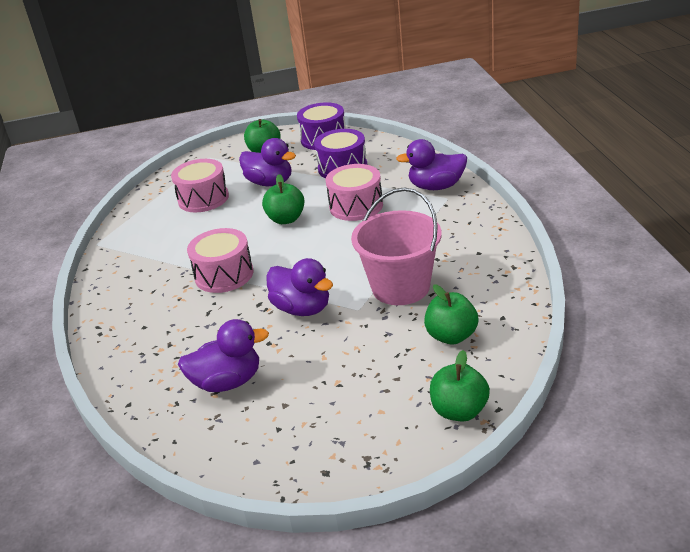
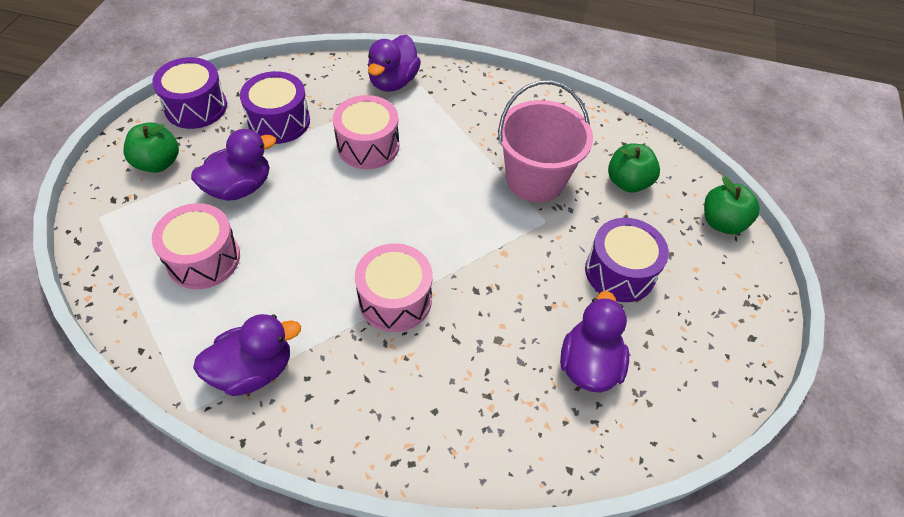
camera: 70 degrees left, 20 degrees up
green apple [262,174,305,224] -> none
purple duck [266,258,333,316] -> purple duck moved to [193,314,301,396]
none -> purple drum [585,218,669,302]

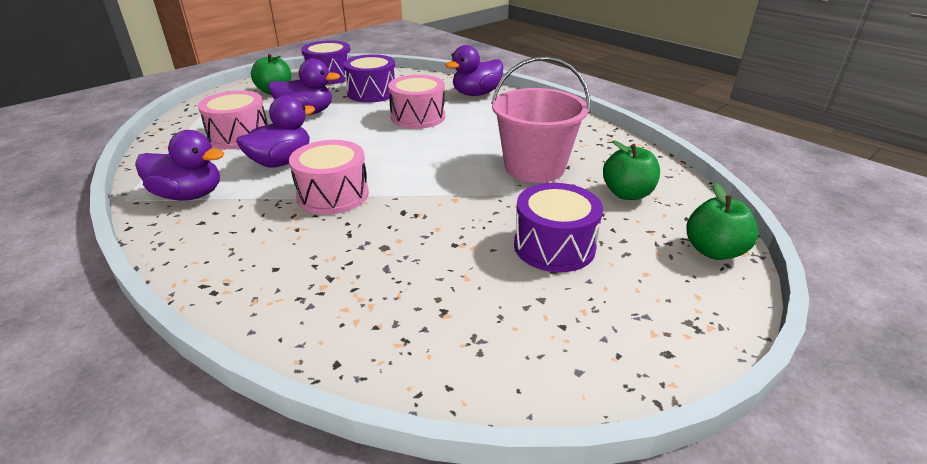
camera: 35 degrees right, 20 degrees down
purple duck [560,291,629,393] -> purple duck moved to [236,95,315,168]

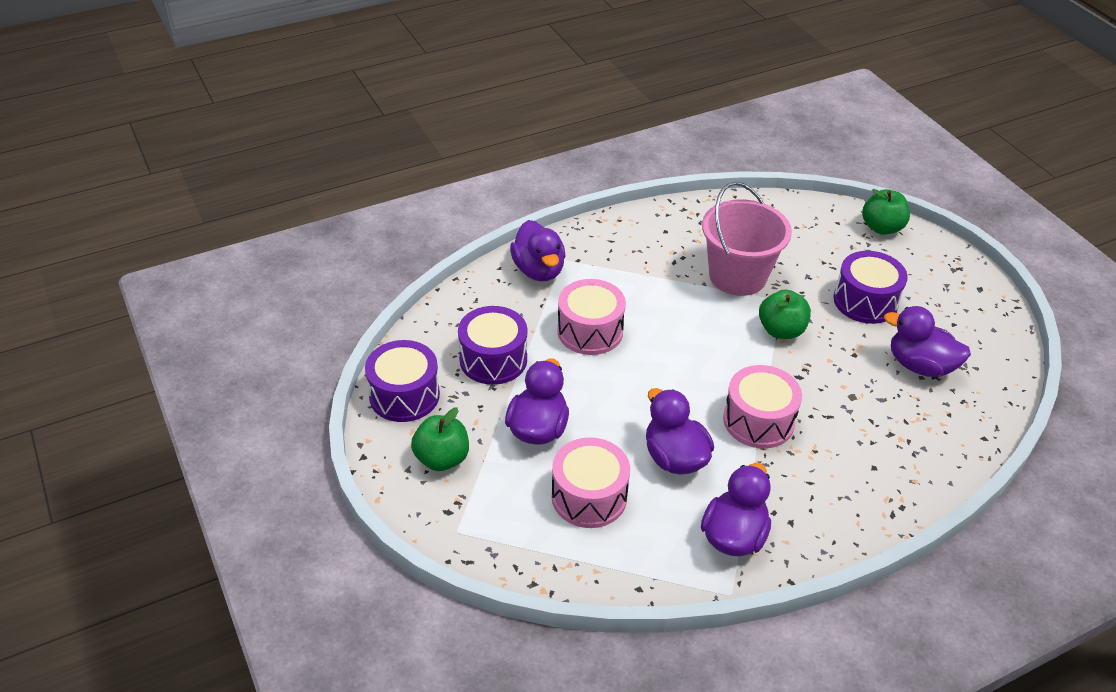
camera: 75 degrees left, 10 degrees up
green apple [603,141,660,200] -> green apple moved to [759,290,811,339]
none -> purple duck [884,306,971,377]

